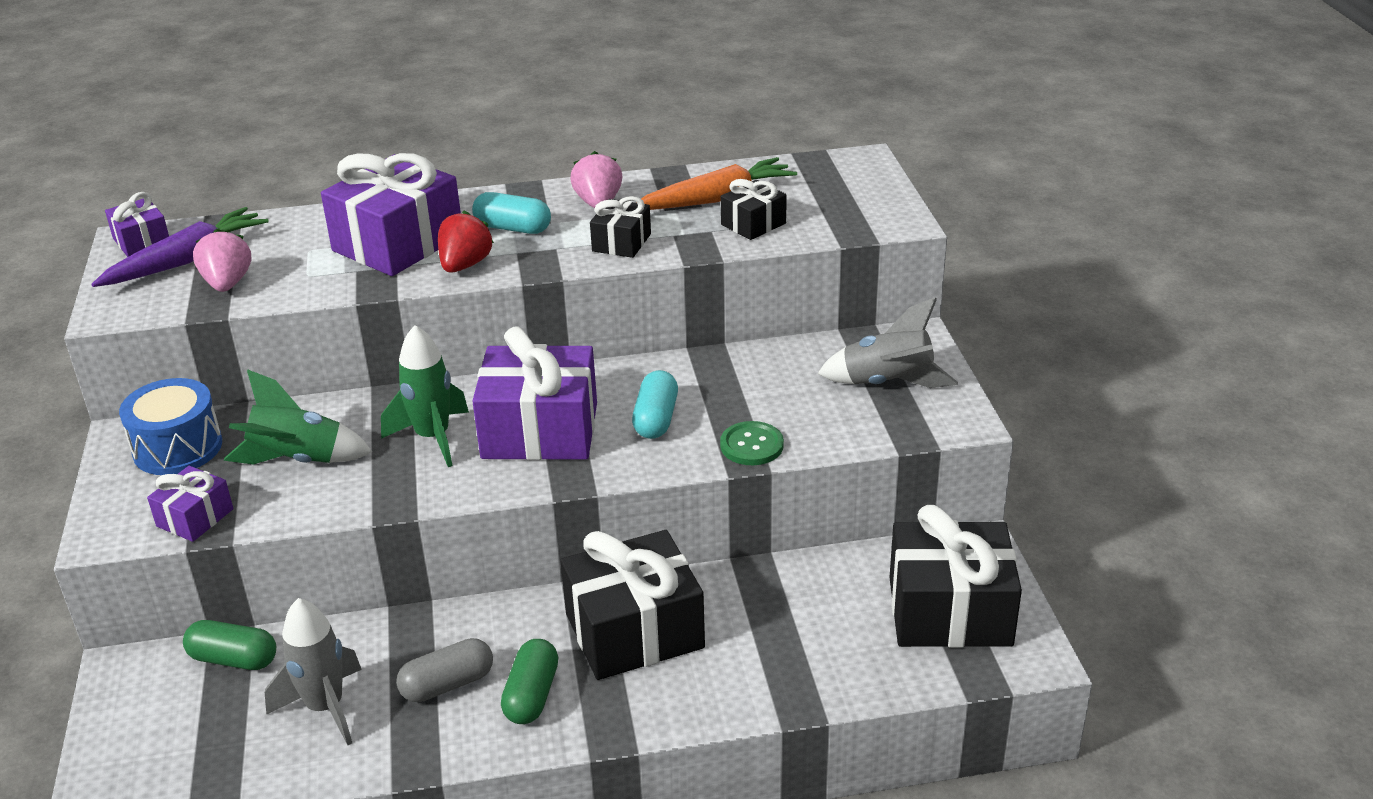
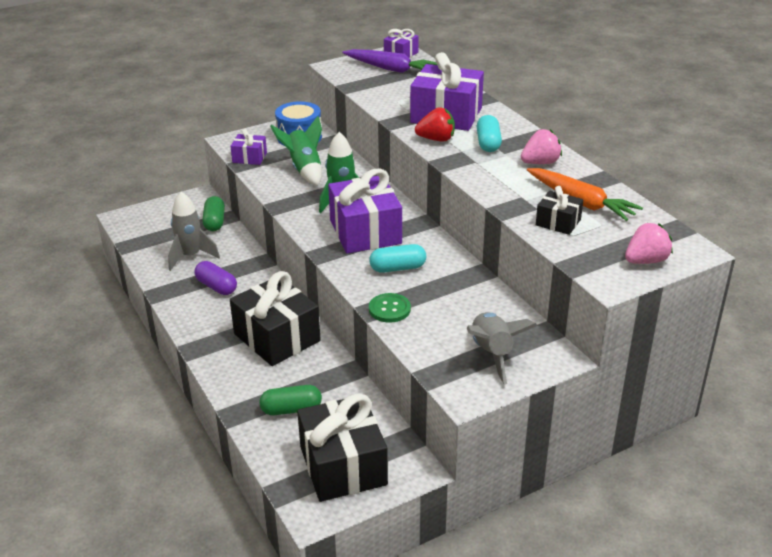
camera: 70 degrees right, 0 degrees up
pink strawberry [193,229,251,292] -> pink strawberry moved to [625,223,673,264]
grey capsule [396,638,493,702] -> purple capsule [194,261,237,295]
green capsule [501,639,558,724] -> green capsule moved to [259,385,322,415]
black gift [590,196,651,258] -> none

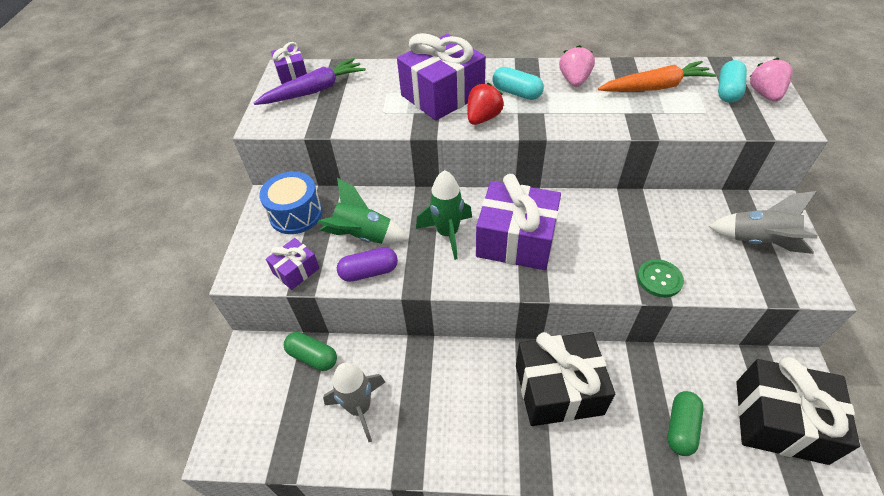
camera: 55 degrees left, 15 degrees up
purple capsule [194,261,237,295] -> purple capsule moved to [337,247,398,282]
turquoise capsule [369,244,426,273] -> turquoise capsule moved to [718,60,747,103]
black gift [536,186,583,235] -> none

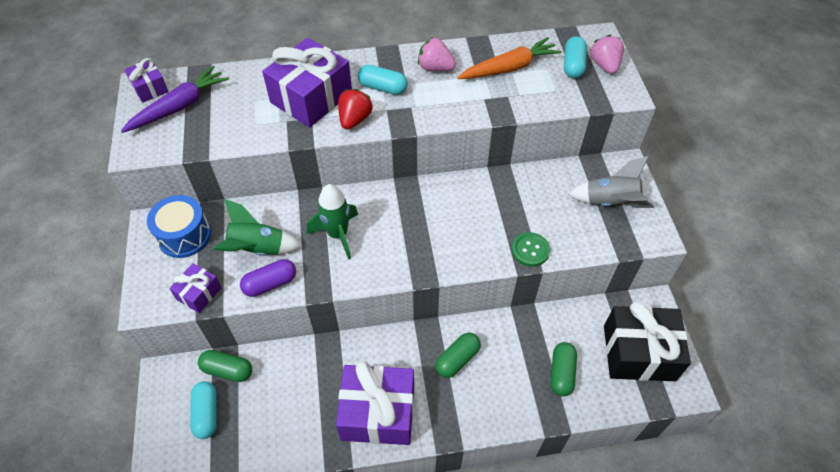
camera: 15 degrees left, 5 degrees up
grey rocket [323,363,385,442] -> none
purple gift [476,174,561,270] -> purple gift moved to [336,361,414,445]
black gift [516,332,615,426] -> green capsule [435,333,481,378]
pink strawberry [559,45,595,87] -> pink strawberry turned 60 degrees counterclockwise [418,37,456,71]
none -> turquoise capsule [190,381,217,439]

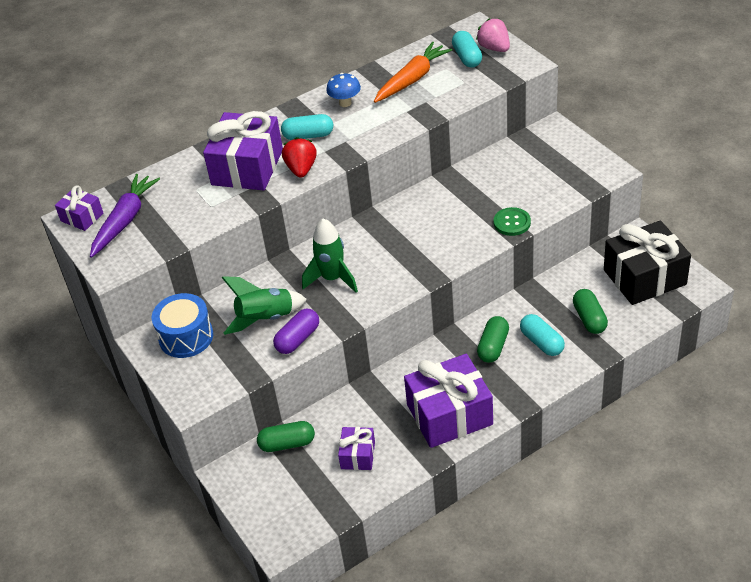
camera: 20 degrees left, 10 degrees down
purple gift [169,263,222,313] -> purple gift moved to [338,427,375,470]
turquoise capsule [190,381,217,439] -> turquoise capsule moved to [520,314,565,356]
pink strawberry [418,37,456,71] -> blue mushroom [326,73,361,107]
grey rocket [568,156,654,208] -> none

